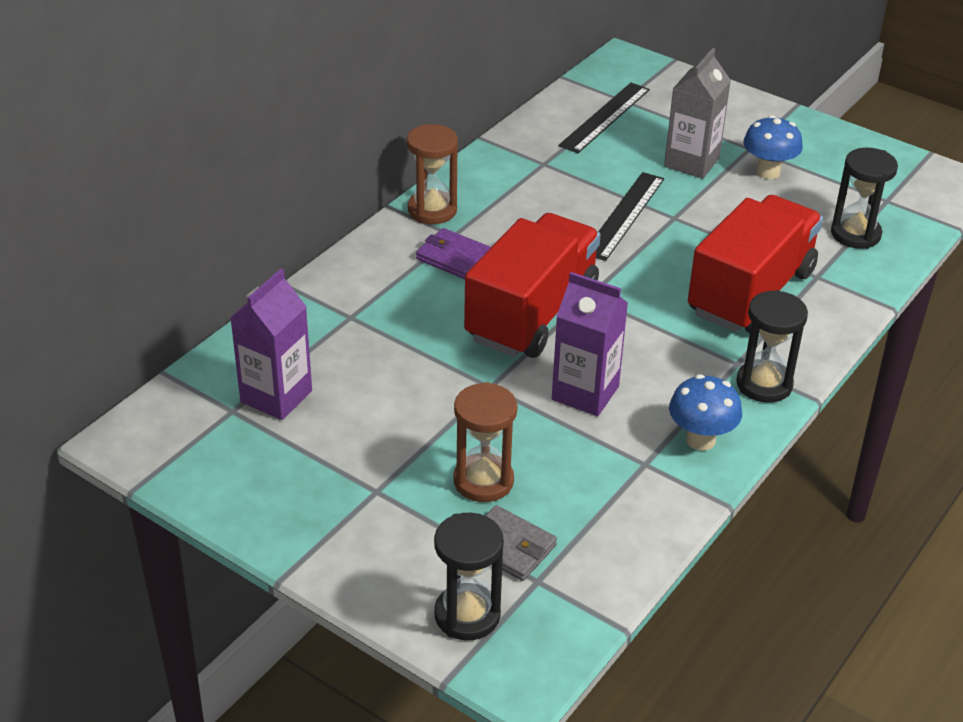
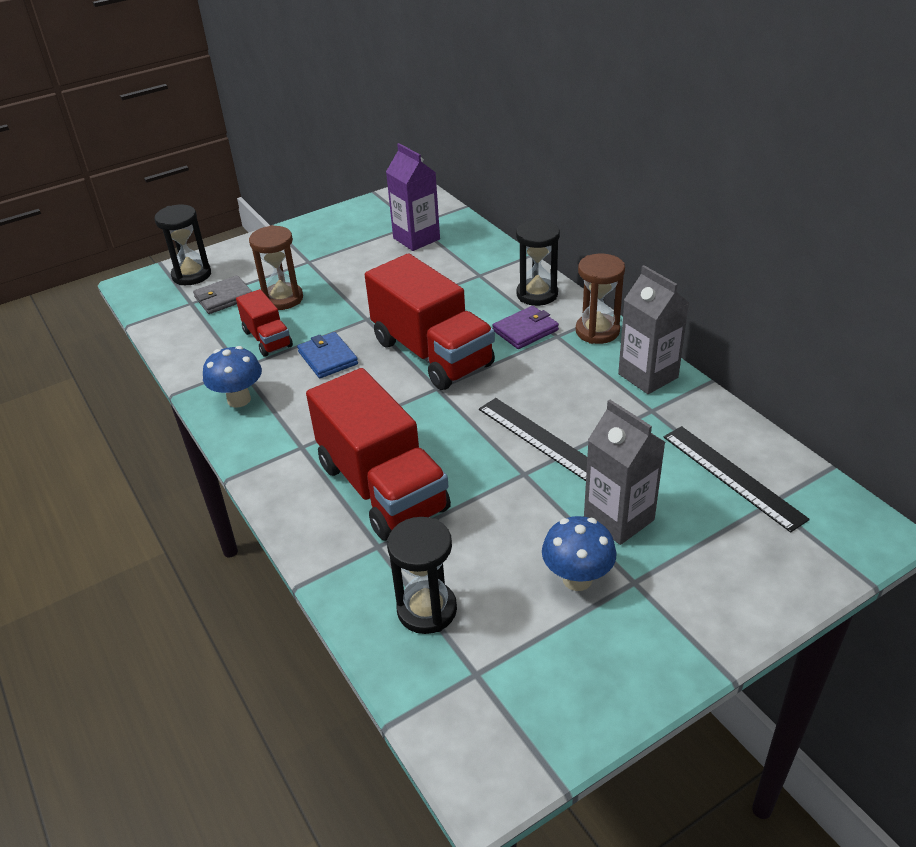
camera: 115 degrees right, 0 degrees up
purple carton [552,272,628,416] -> blue wallet [297,332,358,378]
black hourglass [736,290,808,403] -> black hourglass moved to [516,219,560,306]
none -> red truck [236,289,293,357]
none -> grey carton [618,265,689,394]

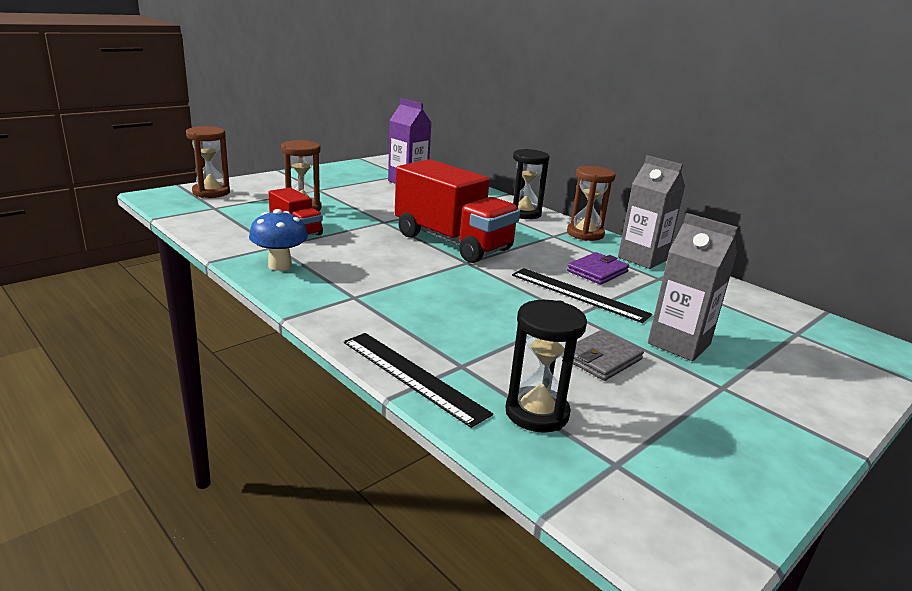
camera: 15 degrees left, 15 degrees down
black hourglass [154,205,211,285] -> brown hourglass [186,126,230,198]
grey wallet [193,275,252,314] -> grey wallet moved to [562,330,644,381]
blue wallet [297,332,358,378] -> none
red truck [306,368,451,541] -> none
purple wallet [493,306,559,349] -> purple wallet moved to [567,252,629,284]
blue mushroom [542,516,617,591] -> none
black ruler [663,426,810,533] -> black ruler moved to [343,333,493,428]

